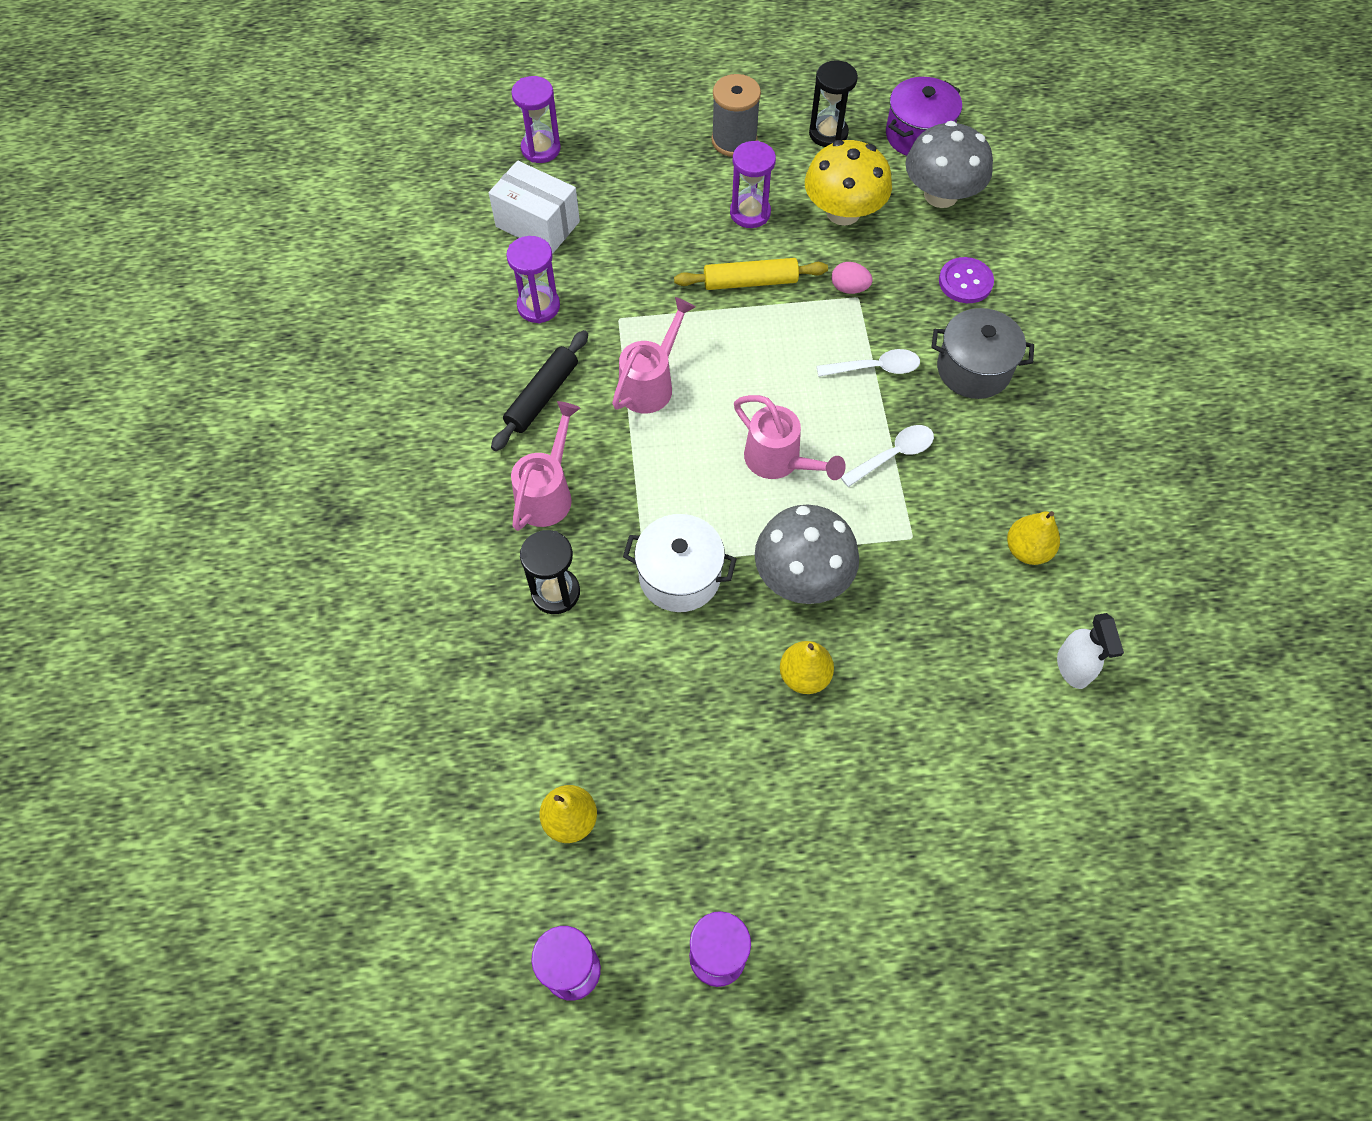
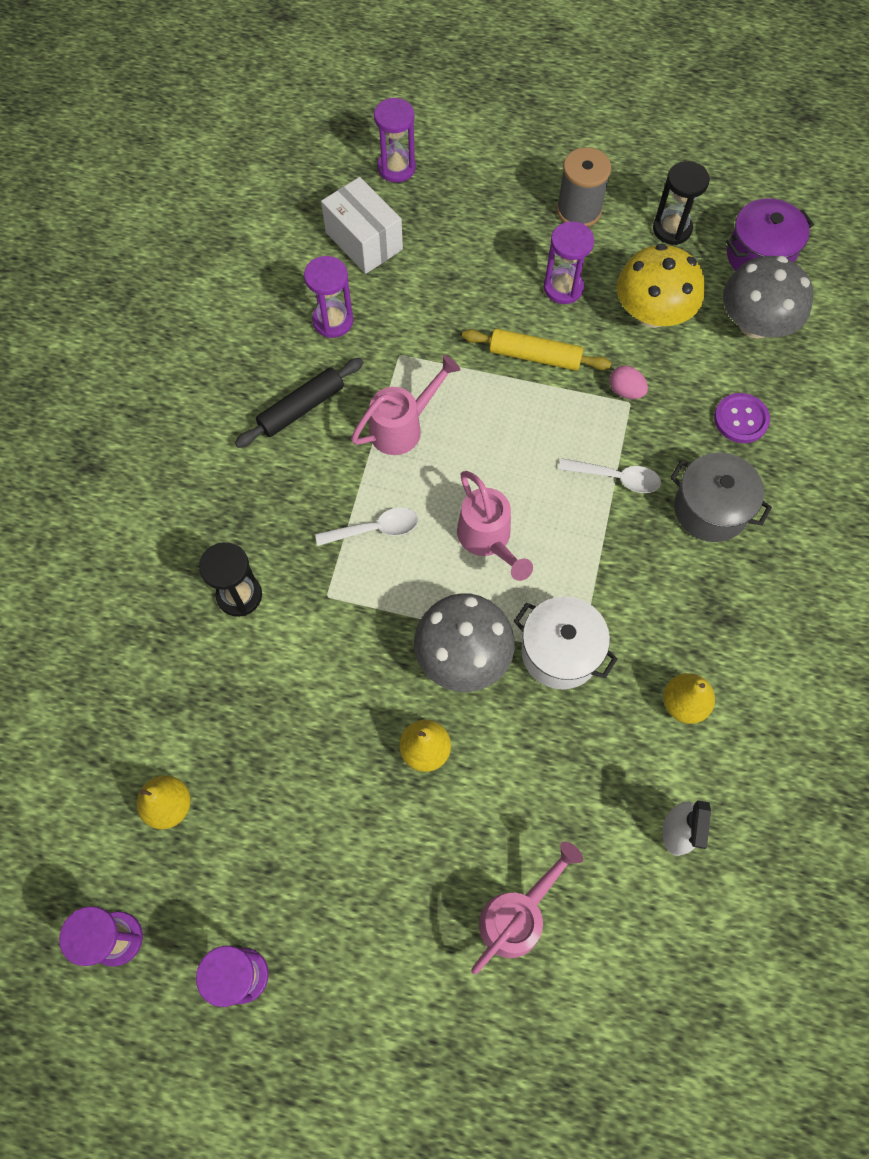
camera: 20 degrees right, 5 degrees up
pink watering can [511,401,580,531] -> pink watering can moved to [471,841,583,974]
white pot [623,514,737,612] -> white pot moved to [514,596,618,689]
white spoon [841,425,934,487] -> white spoon moved to [315,508,418,546]

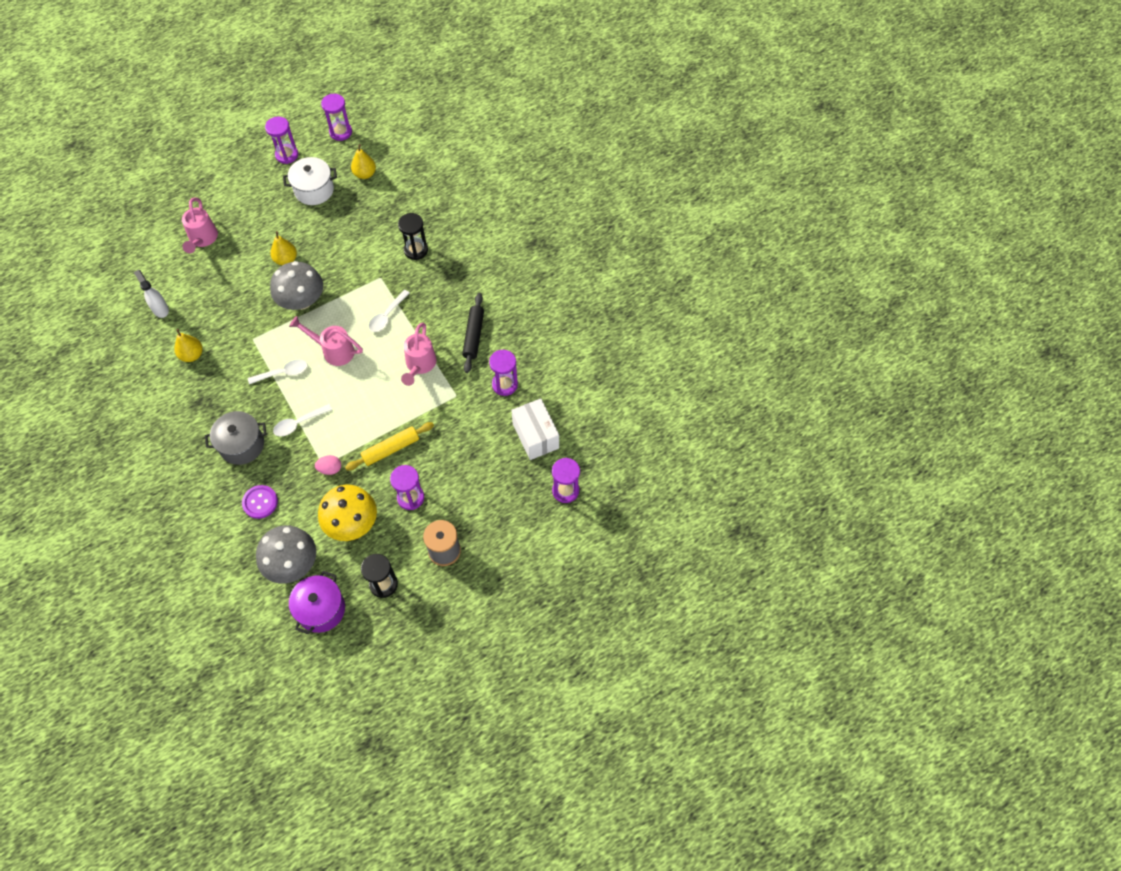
camera: 135 degrees right, 5 degrees down
white box [321,177,403,274] -> white box turned 60 degrees clockwise [511,398,559,460]
white pot [514,596,618,689] -> white pot moved to [283,157,337,205]
none -> white spoon [248,360,308,384]

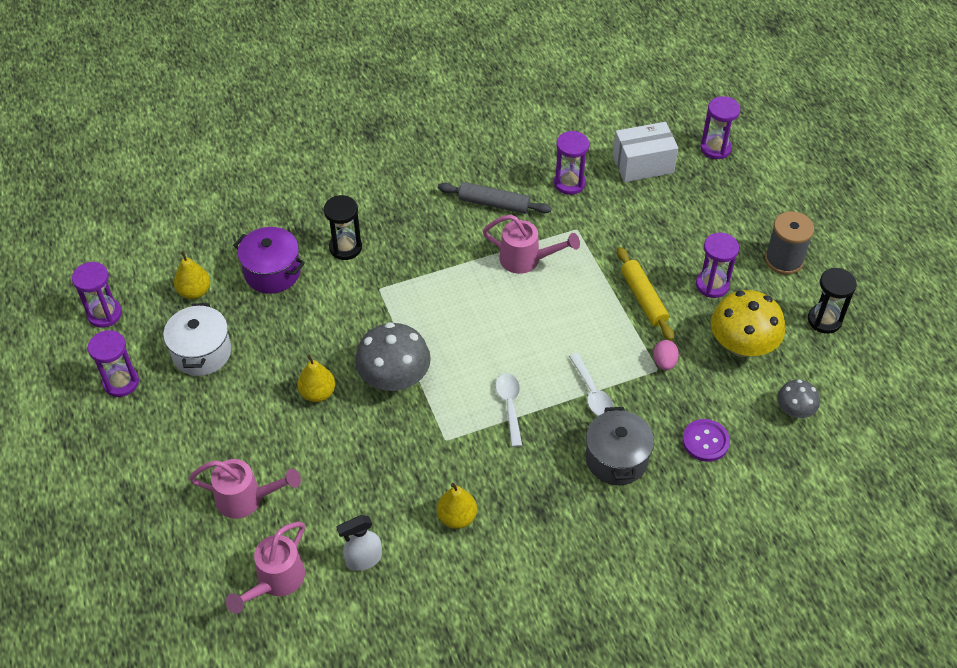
camera: 80 degrees left, 10 degrees down
grey mushroom [256,525,316,584] -> grey mushroom [777,379,820,418], size x0.55
pink watering can [289,316,363,366] -> pink watering can moved to [226,522,305,614]
purple pot [289,571,345,635] -> purple pot moved to [233,227,305,294]
white spoon [369,290,410,332] -> none
black rolling pin [462,293,484,373] -> grey rolling pin [438,182,552,214]

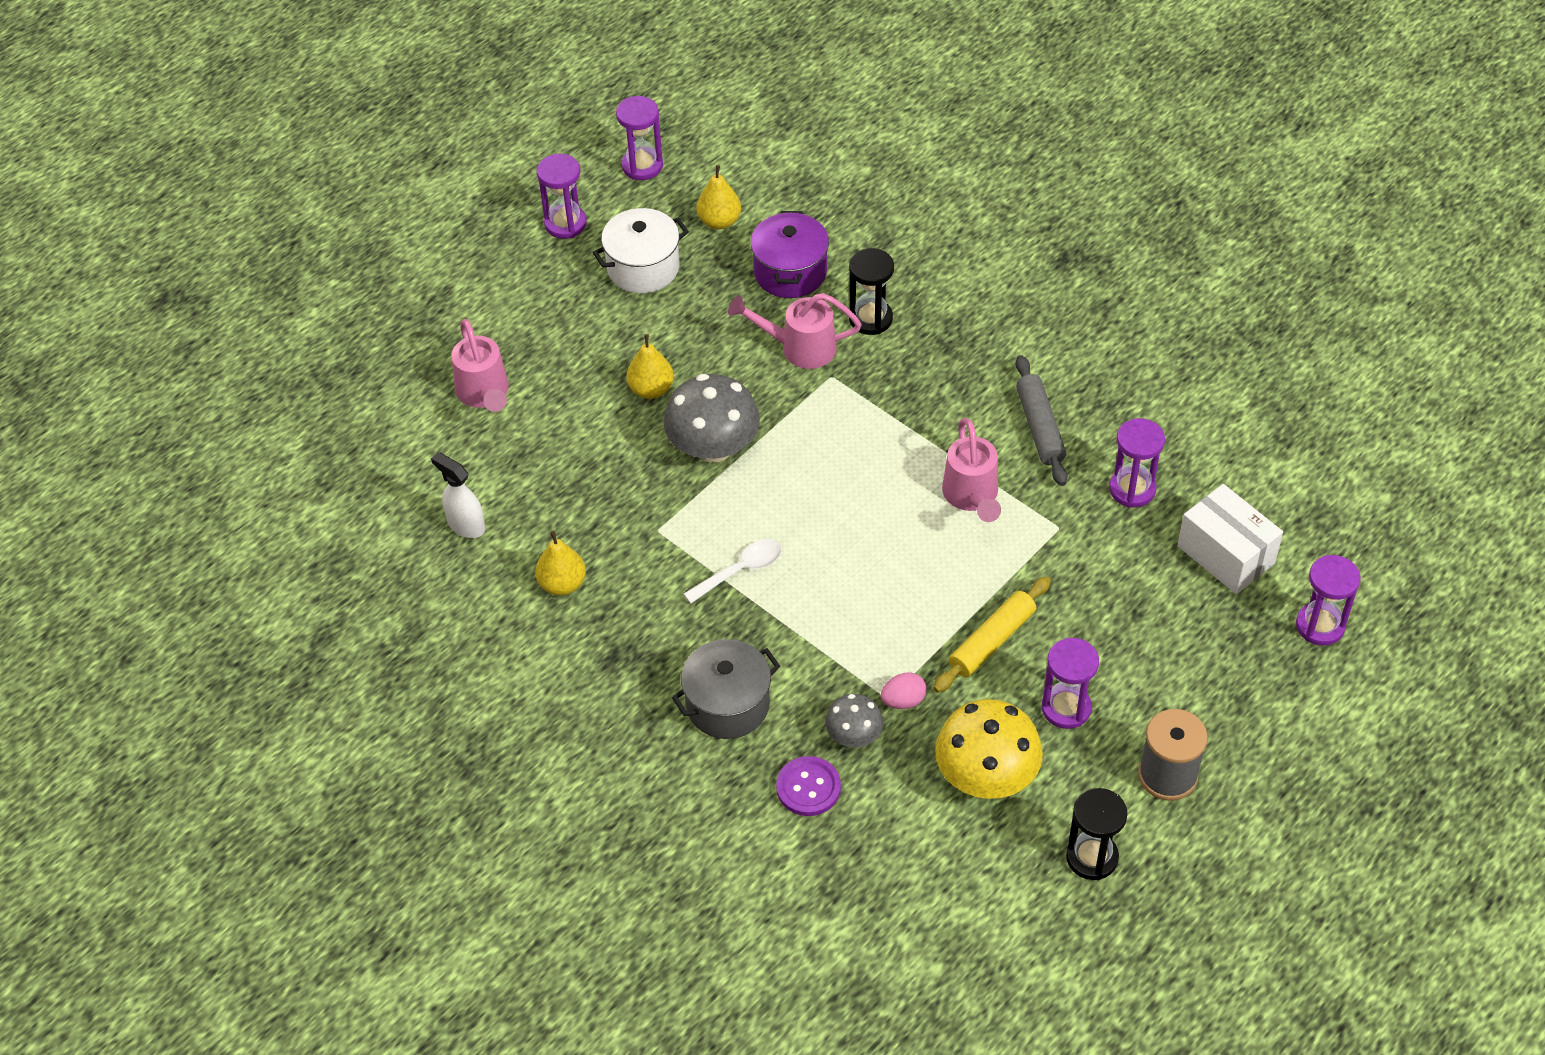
camera: 65 degrees right, 0 degrees up
pink watering can [226,522,305,614] -> pink watering can moved to [728,293,862,369]
white spoon [569,353,613,416] -> none
grey mushroom [777,379,820,418] -> grey mushroom moved to [825,694,883,747]

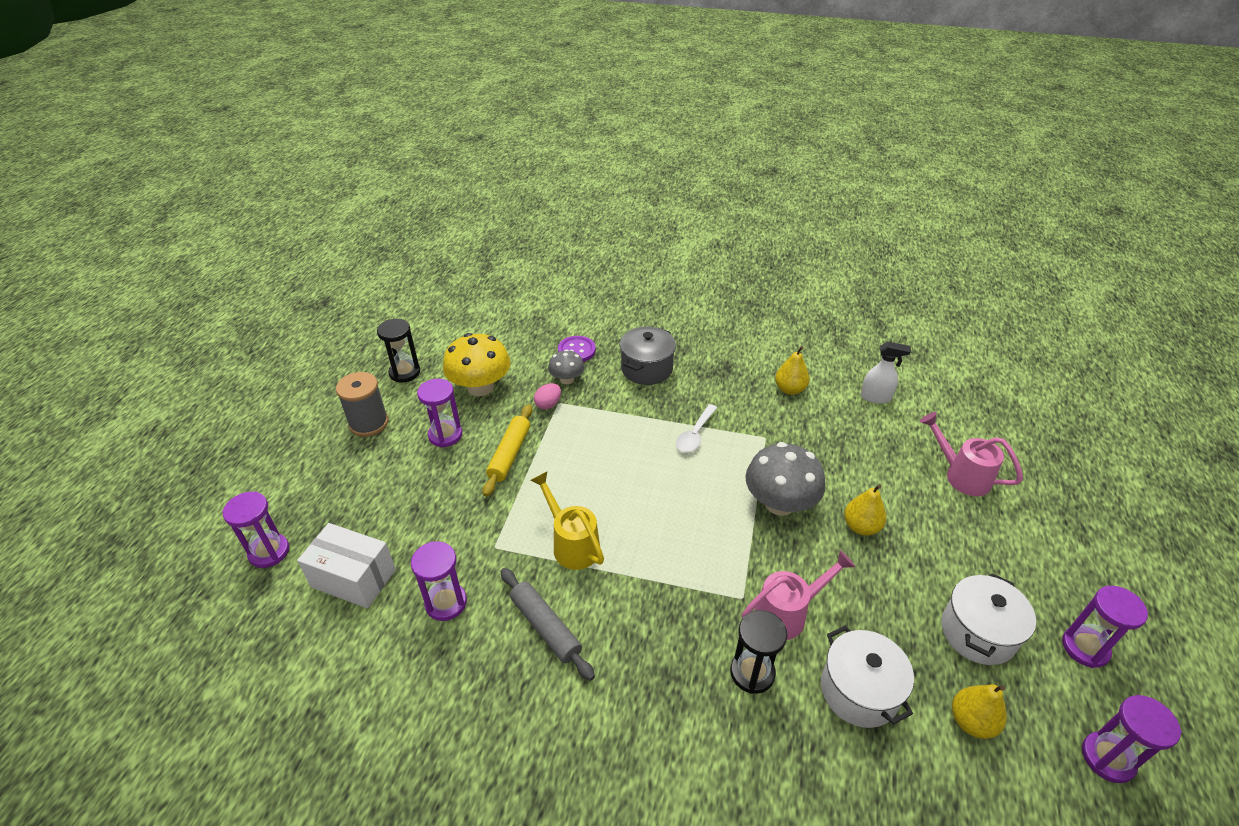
camera: 150 degrees right, 10 degrees down
purple pot [750,211,829,298] -> white pot [821,625,914,728]
pink watering can [942,418,1001,522] -> yellow watering can [530,472,604,570]

